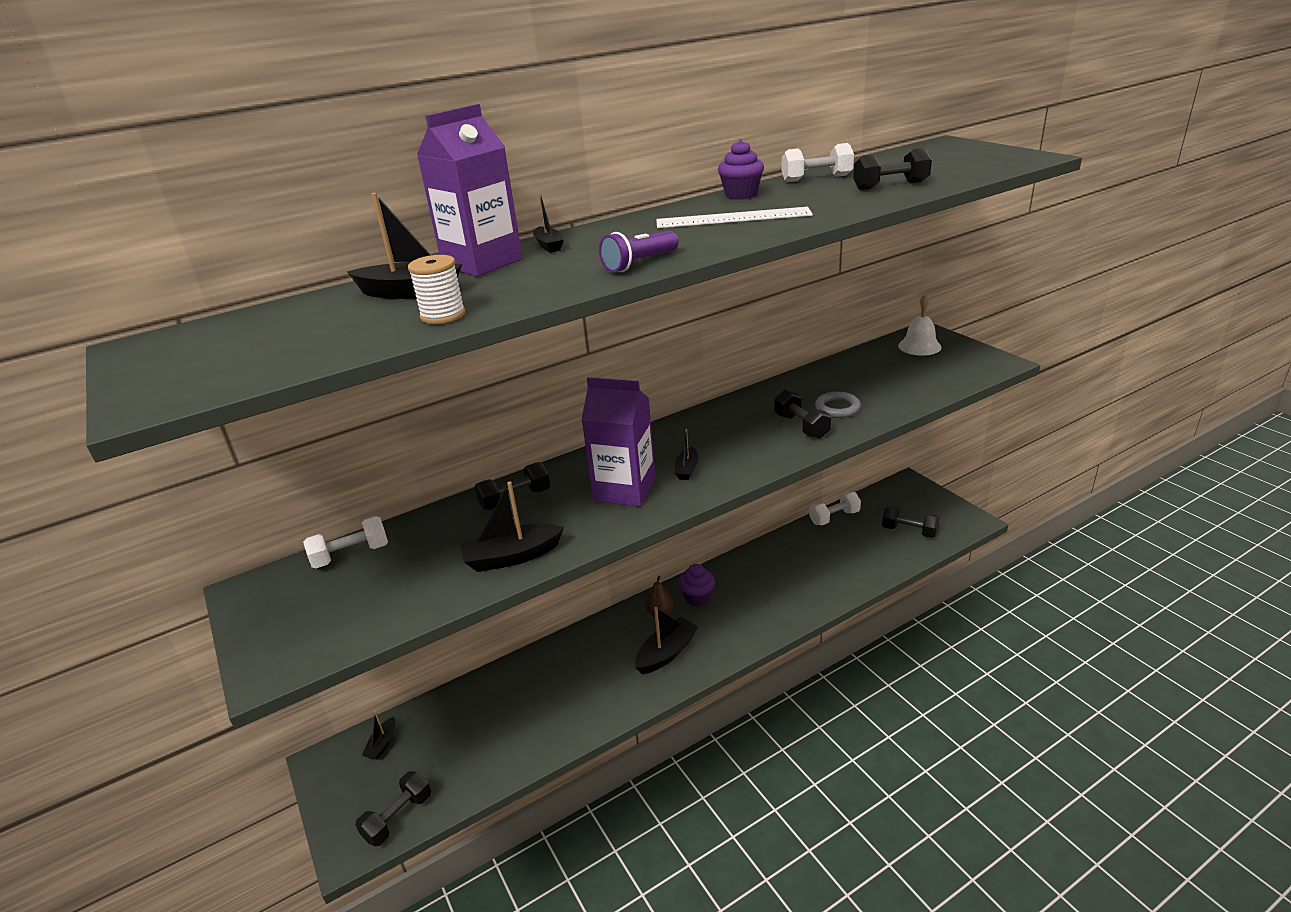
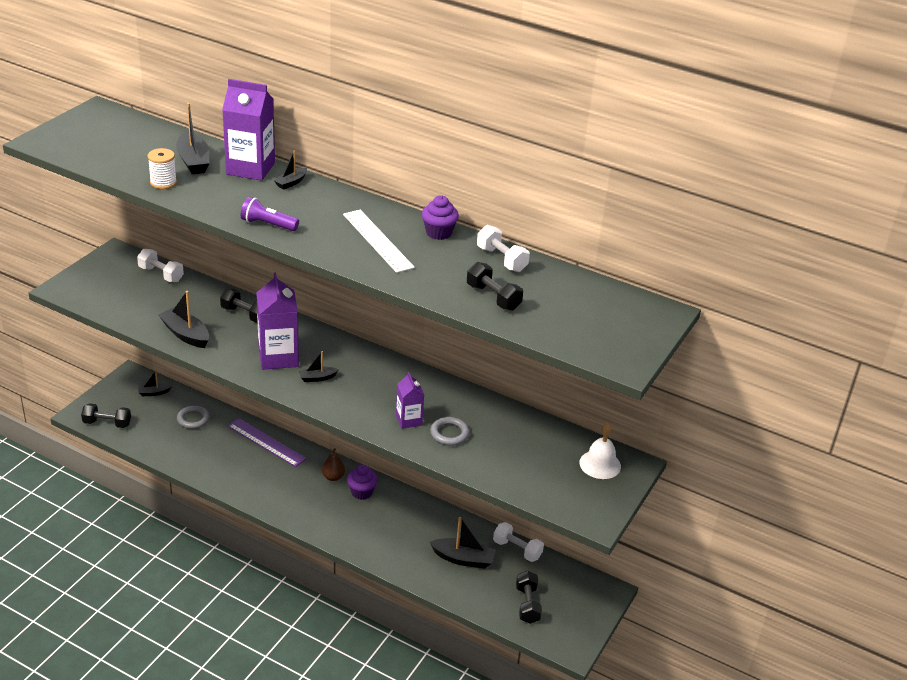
camera: 55 degrees right, 5 degrees up
black boat [635,607,698,674] -> black boat moved to [430,517,496,568]
black dumbbell [774,389,831,439] -> purple carton [396,372,424,429]
none -> grey ring [177,406,210,429]
none -> purple ruler [228,418,306,467]

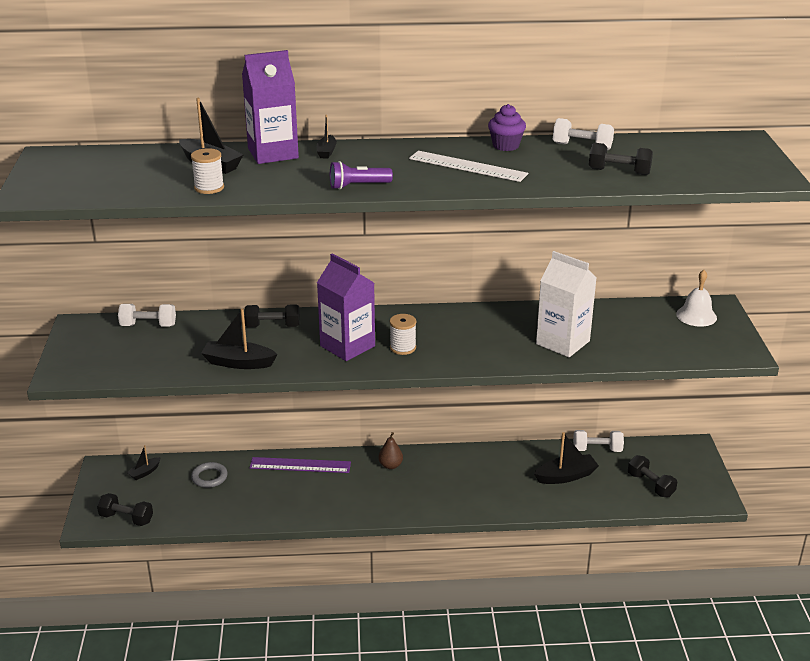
camera: 30 degrees left, 5 degrees down
black dumbbell [81,403,131,428] -> black dumbbell turned 45 degrees clockwise [97,493,153,526]
black boat [299,351,339,382] -> white spool [390,314,416,355]
purple cupcake [347,465,378,500] -> none
purple carton [396,372,424,429] -> none
grey ring [430,417,470,446] -> white carton [536,251,596,357]

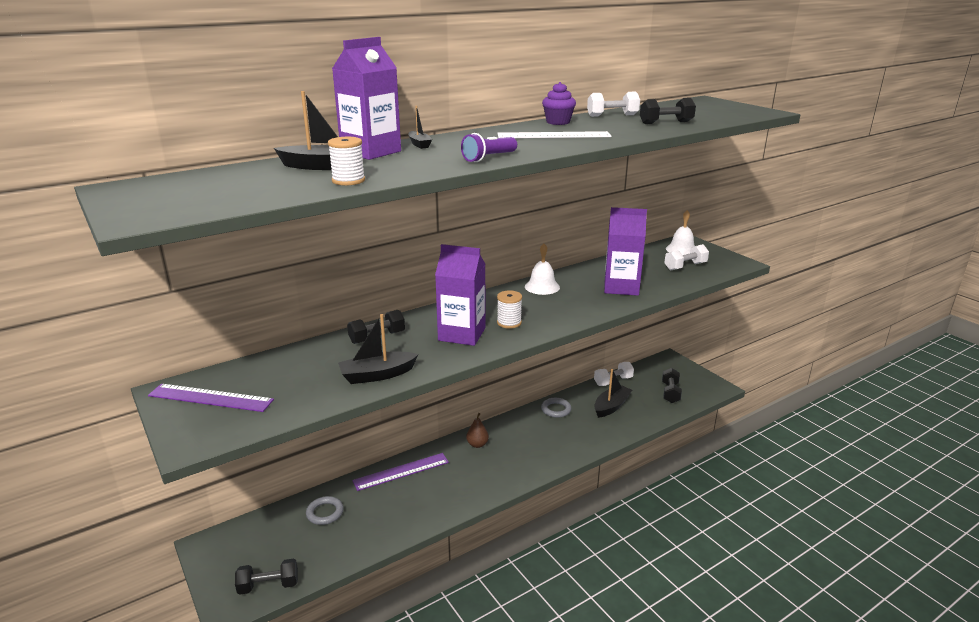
camera: 30 degrees left, 5 degrees down
white dumbbell [118,304,176,327] -> white dumbbell moved to [664,244,709,271]
black boat [127,445,161,480] -> none
white carton [536,251,596,357] -> purple carton [604,207,647,296]
black dumbbell [628,455,677,497] -> black dumbbell turned 75 degrees clockwise [662,368,682,403]
none -> purple ruler [148,384,274,412]
none -> white bell [525,244,560,295]
none -> grey ring [541,398,572,418]

